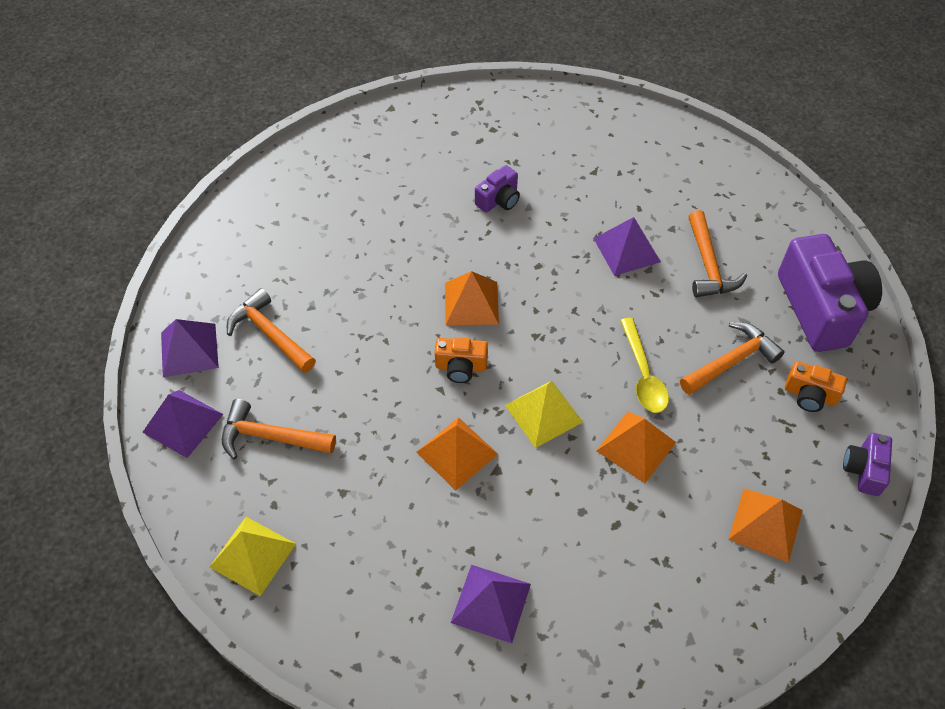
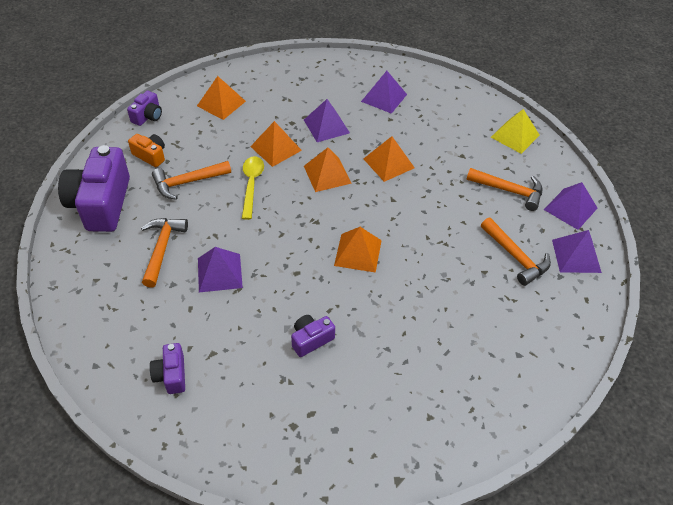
camera: 170 degrees left, 5 degrees down
orange camera [435,337,488,383] -> none
yellow pyramid [505,381,583,448] -> orange pyramid [304,148,352,192]
none -> purple camera [150,343,185,394]
none -> purple pyramid [304,99,350,142]

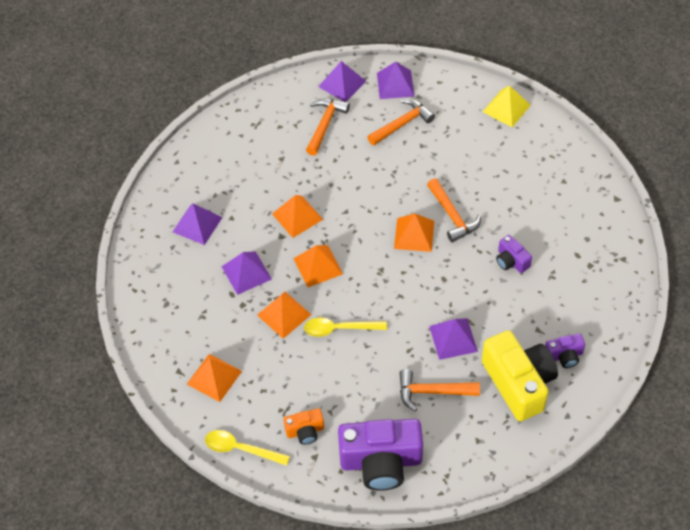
camera: 90 degrees left, 5 degrees up
purple camera [127,91,162,126] -> yellow spoon [205,430,290,466]
orange camera [128,134,165,167] -> orange camera turned 135 degrees counterclockwise [283,408,324,445]
orange hammer [152,161,231,200] -> orange hammer moved to [427,178,481,242]
yellow pyramid [491,109,540,154] -> yellow pyramid moved to [483,85,531,127]
none -> yellow camera [482,330,558,421]

